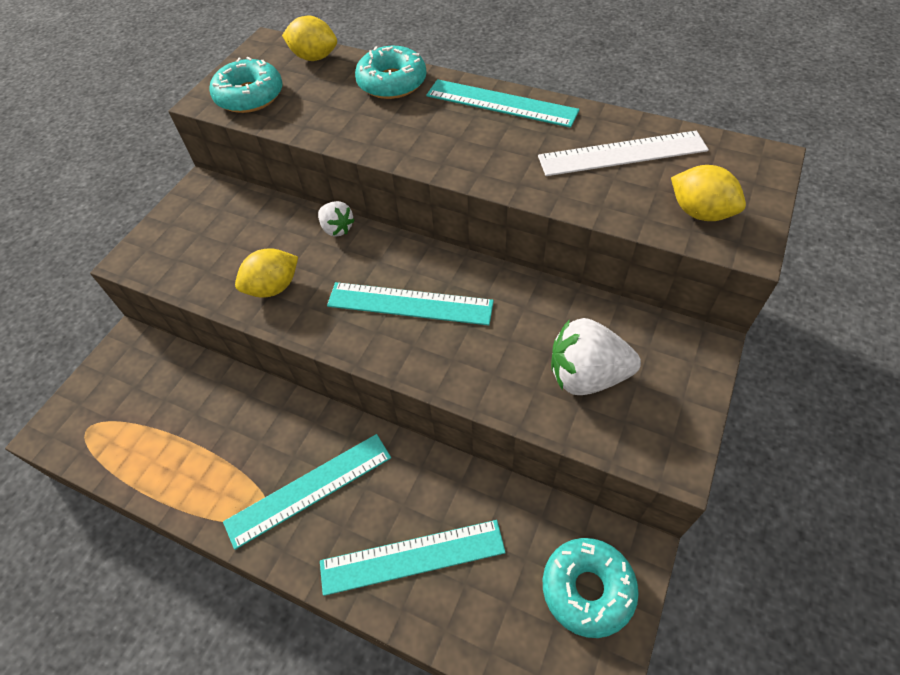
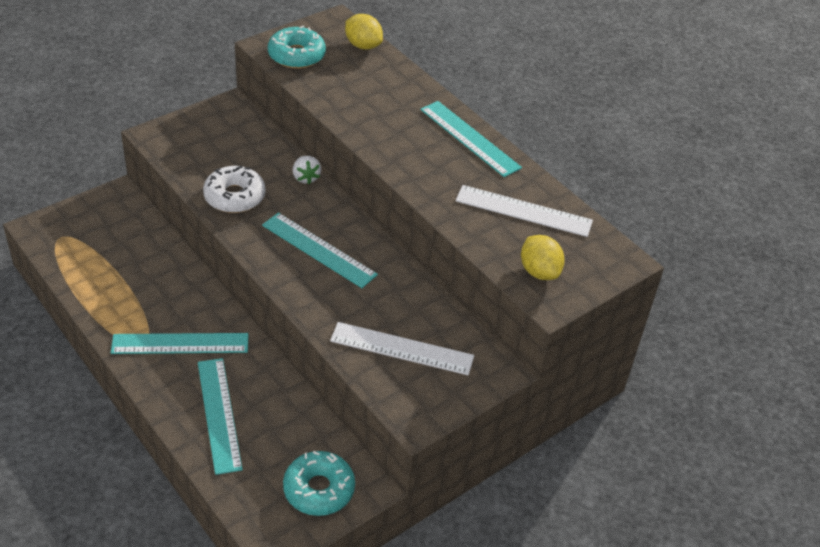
camera: 20 degrees right, 10 degrees down
yellow lemon [235,248,298,298] -> white donut [203,166,266,213]
turquoise ruler [320,520,506,596] -> turquoise ruler turned 60 degrees clockwise [198,358,243,475]
turquoise donut [355,46,427,99] -> none
white strawberry [551,318,641,395] -> white ruler [330,322,474,375]

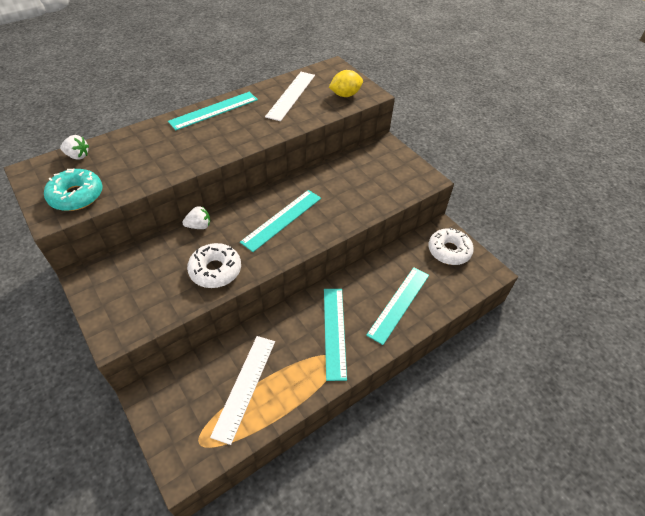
camera: 85 degrees left, 5 degrees up
turquoise ruler [198,358,243,475] -> turquoise ruler turned 45 degrees counterclockwise [366,267,429,345]
turquoise donut [283,451,355,516] -> white donut [428,228,474,265]
white ruler [330,322,474,375] -> white ruler moved to [210,336,275,445]
yellow lemon [345,14,383,50] -> white strawberry [60,135,89,160]

